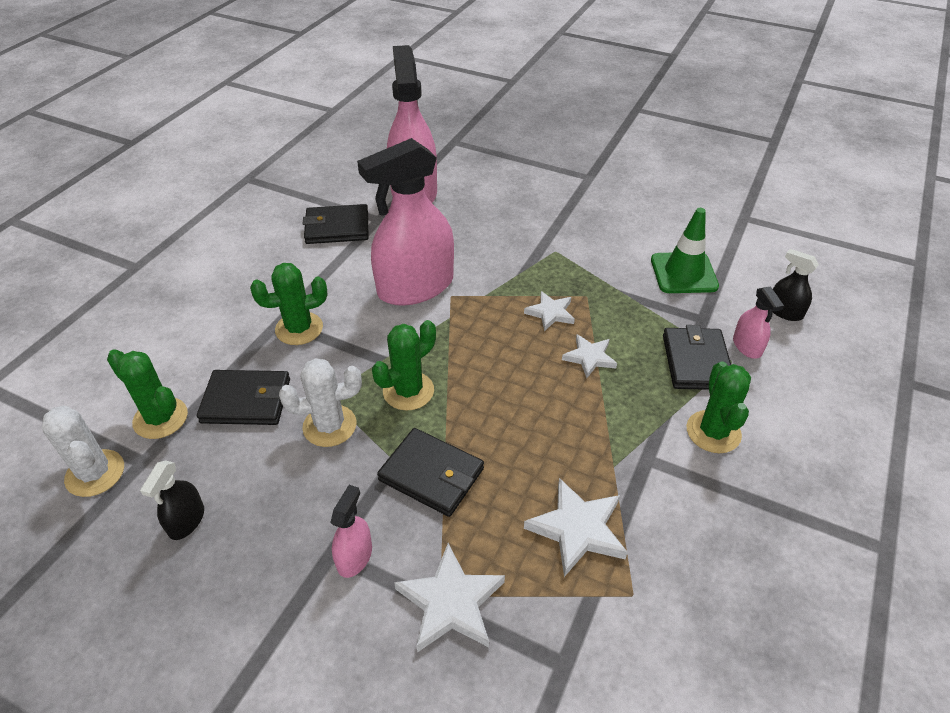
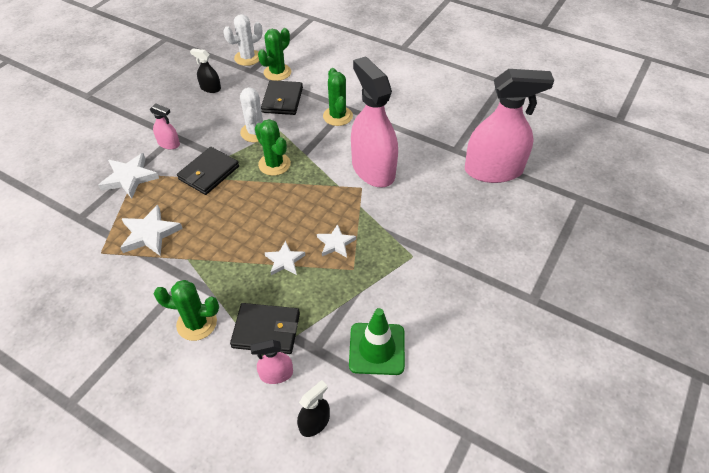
camera: 95 degrees right, 5 degrees up
black wallet [303,204,368,244] -> none

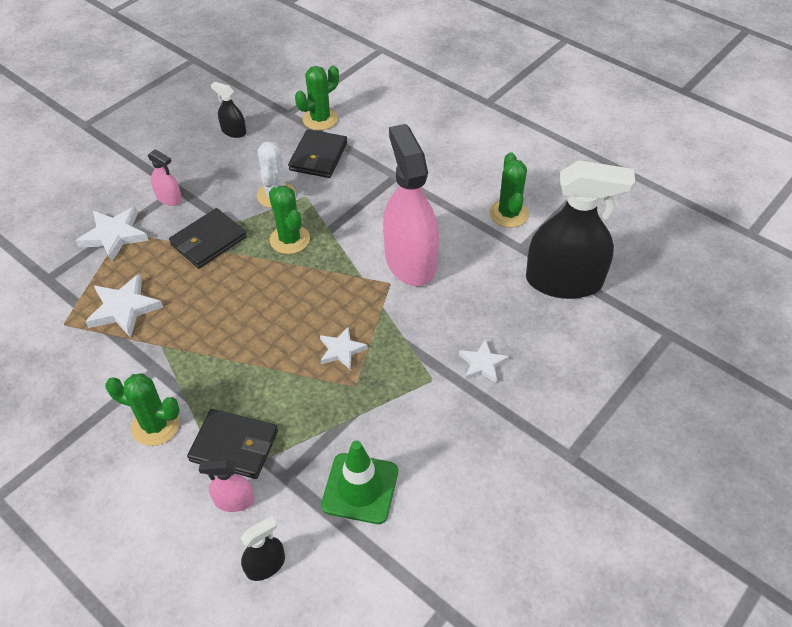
camera: 10 degrees right, 0 degrees up
white cactus [223,14,263,66] -> none
white star [265,241,305,275] -> white star moved to [459,339,509,384]
green cactus [323,68,353,126] -> green cactus moved to [489,152,529,228]
pink spray bottle [465,69,554,183] -> black spray bottle [526,160,635,299]

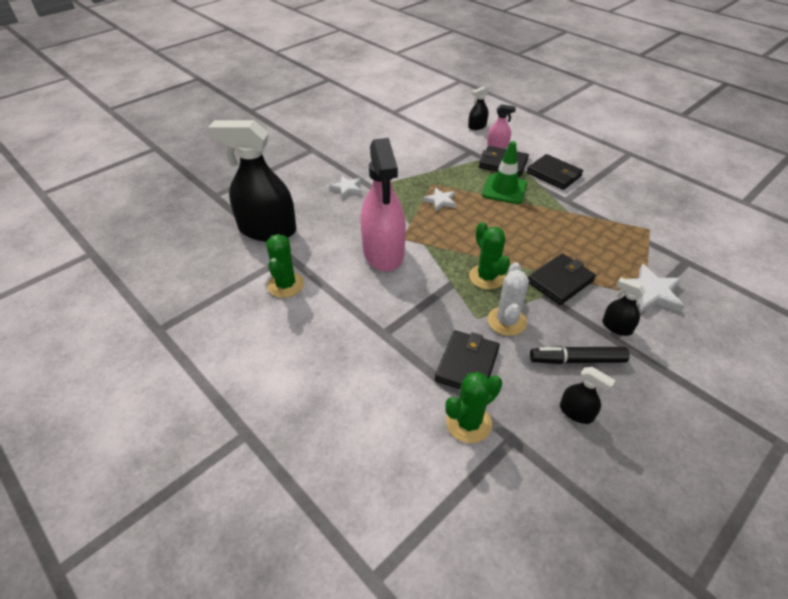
camera: 175 degrees left, 5 degrees down
white star [85,274,163,338] -> none
green cactus [105,373,180,446] -> black wallet [527,154,583,190]
pink spray bottle [148,149,182,206] -> black spray bottle [602,278,646,336]
green traffic cone [321,440,398,524] -> green traffic cone moved to [482,141,527,204]
none -> black marker [530,346,630,364]

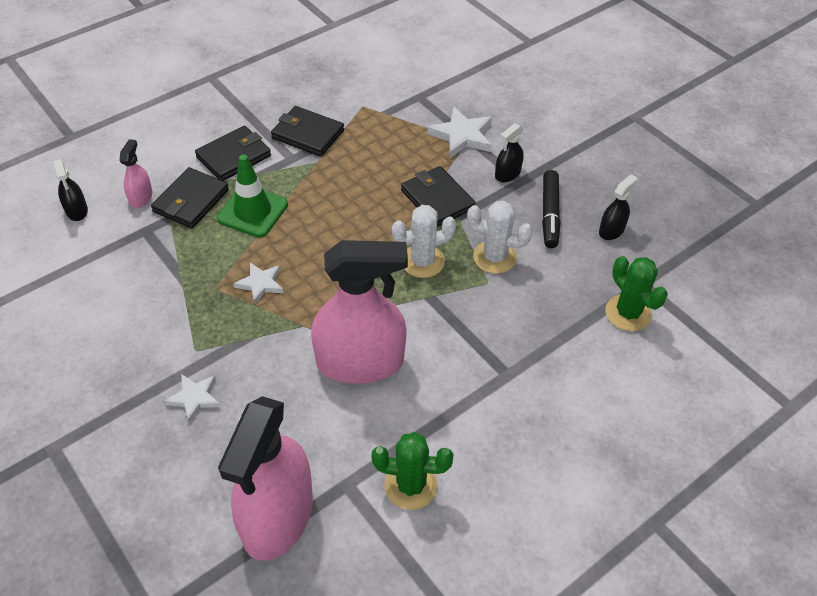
camera: 85 degrees left, 5 degrees up
black spray bottle [208,120,297,242] -> pink spray bottle [218,396,313,561]
black wallet [435,330,500,389] -> black wallet moved to [271,106,344,157]
green cactus [469,222,510,290] -> white cactus [392,205,456,278]

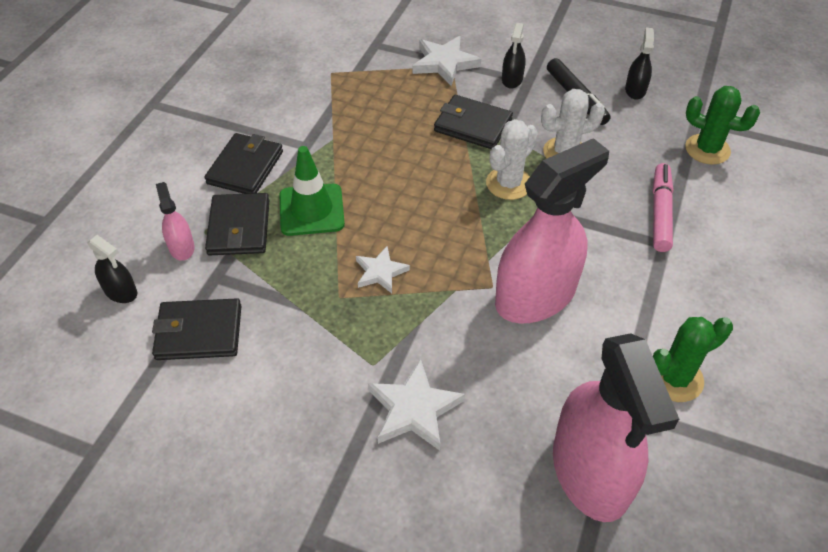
camera: 30 degrees left, 0 degrees up
white star [165,374,221,423] -> white star [368,359,465,451], size x1.56
black wallet [271,106,344,157] -> black wallet moved to [152,298,241,360]
none -> pink marker [653,163,673,252]

